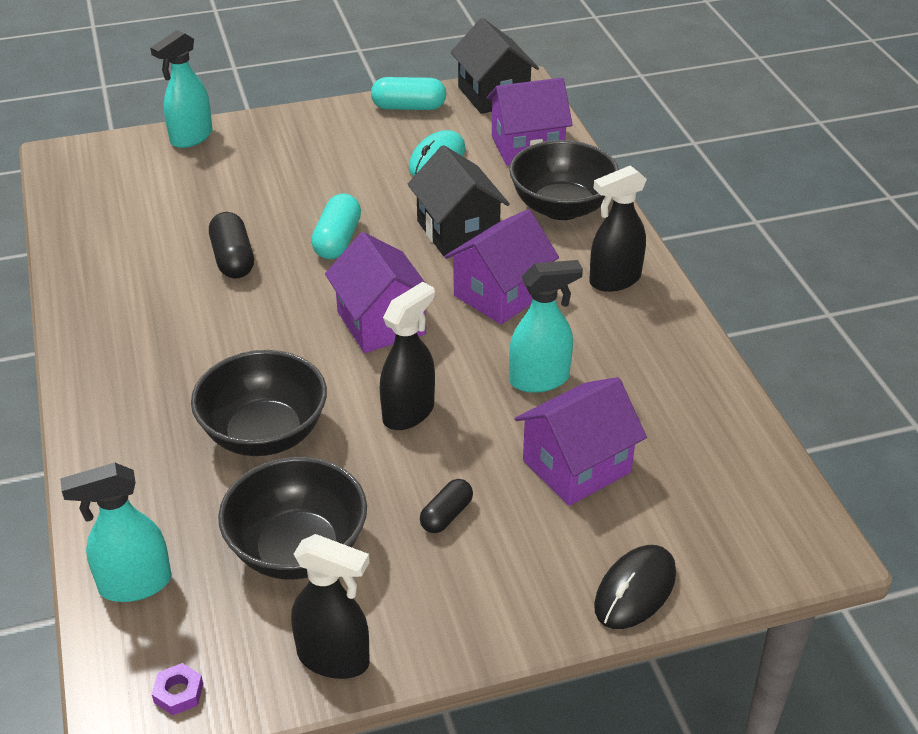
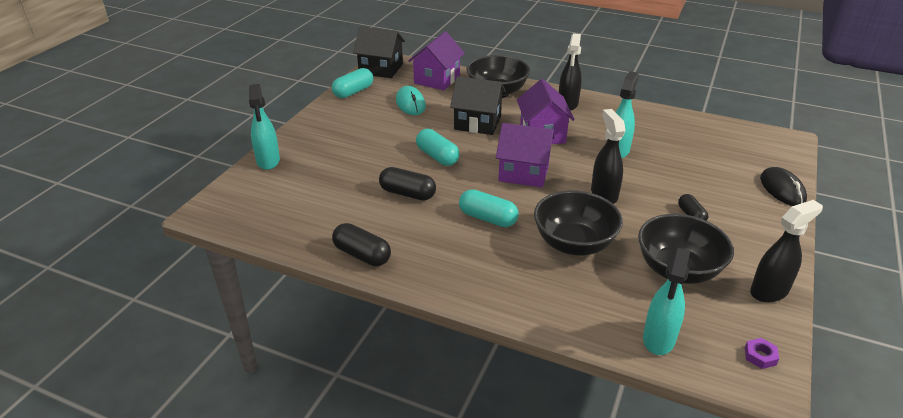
camera: 50 degrees left, 5 degrees down
purple house [515,377,647,506] -> none
none -> black capsule [332,223,391,266]
none -> turquoise capsule [459,189,518,227]

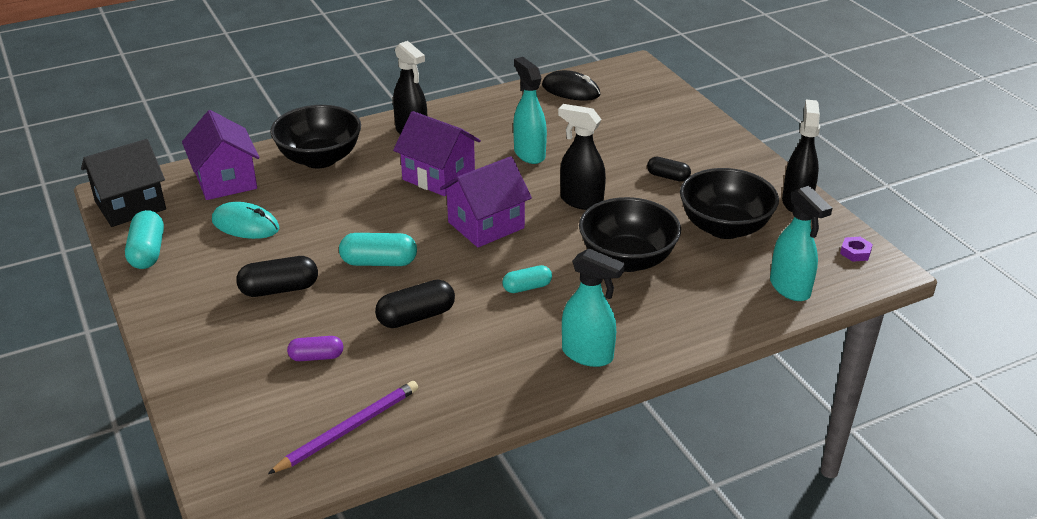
camera: 50 degrees left, 0 degrees up
turquoise spray bottle [249,84,280,170] -> turquoise spray bottle moved to [562,248,625,367]
black capsule [332,223,391,266] -> black capsule moved to [236,256,318,297]
black house [450,76,506,135] -> none
turquoise capsule [459,189,518,227] -> turquoise capsule [502,265,552,293], size x0.64
black mouse [760,167,807,206] -> black mouse moved to [542,70,600,101]
none -> purple pencil [268,381,418,474]
none -> purple capsule [287,336,343,361]

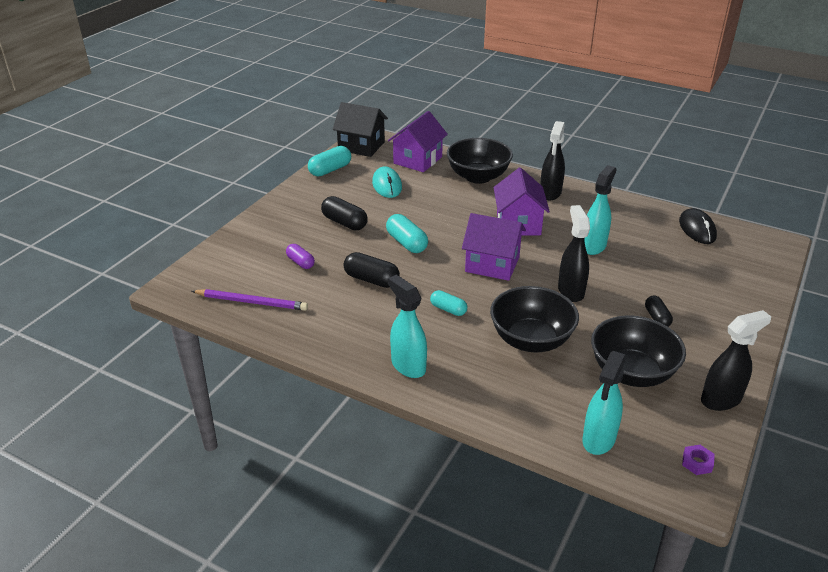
camera: 55 degrees right, 0 degrees up
turquoise spray bottle [562,248,625,367] -> turquoise spray bottle turned 150 degrees clockwise [388,275,427,378]

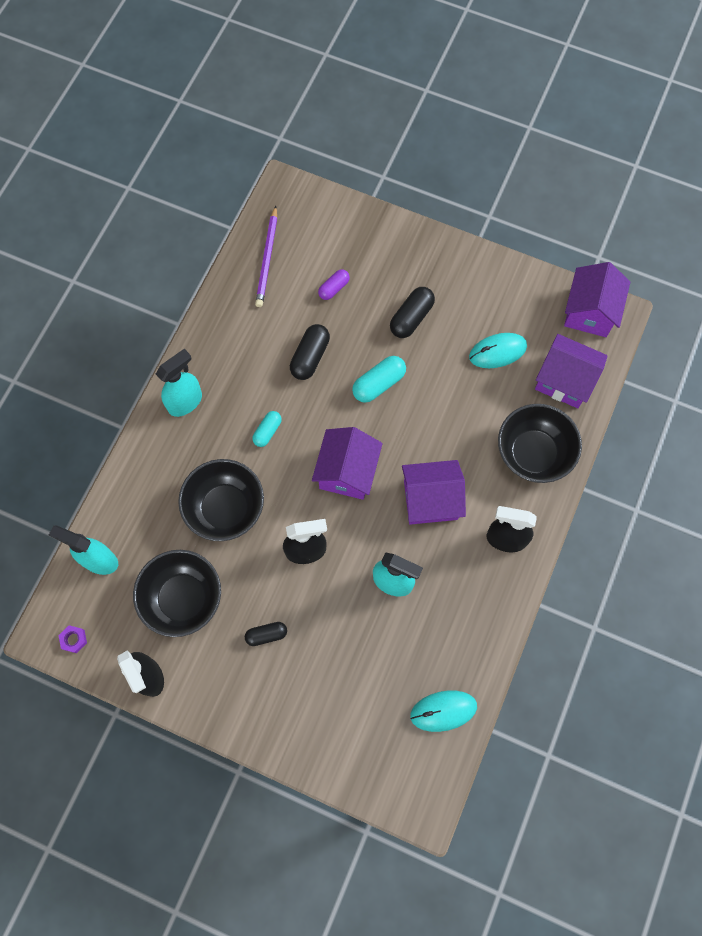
camera: 85 degrees right, 35 degrees up
turquoise capsule [308,146,351,176] -> none
black house [333,102,388,157] -> purple house [564,262,630,337]
black mouse [679,208,717,244] -> turquoise mouse [410,690,477,732]

